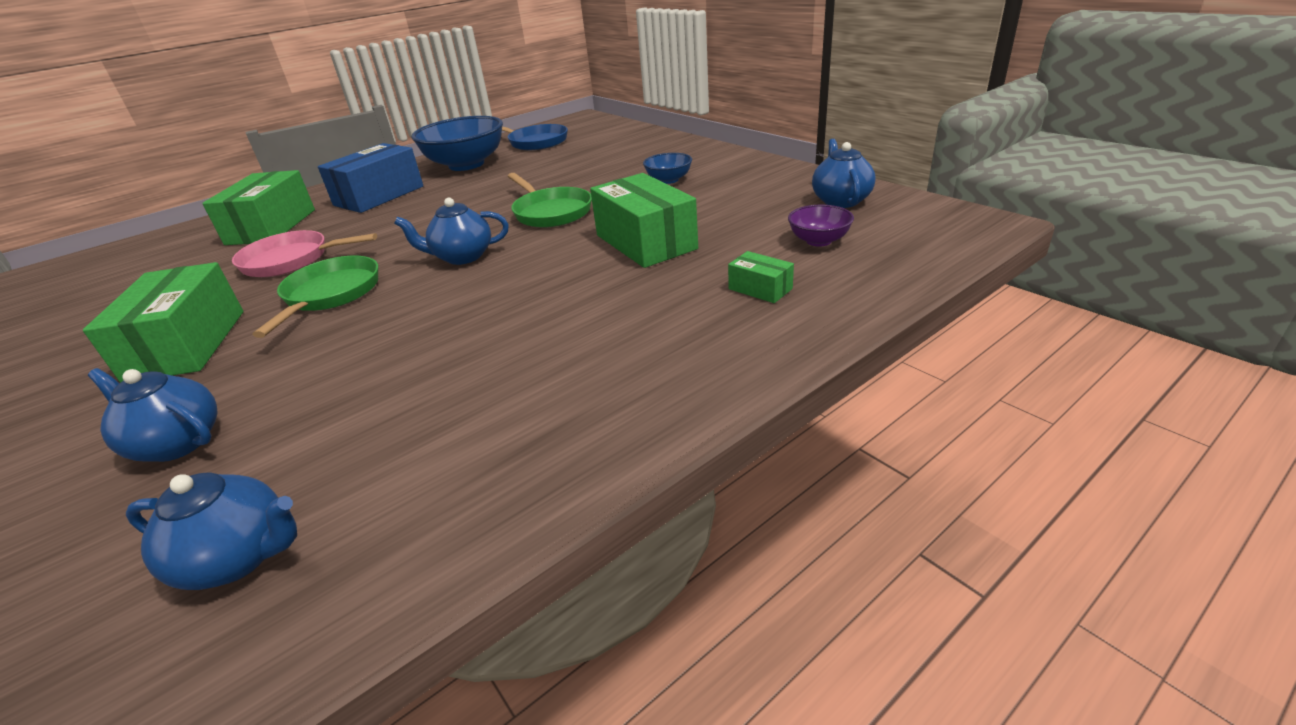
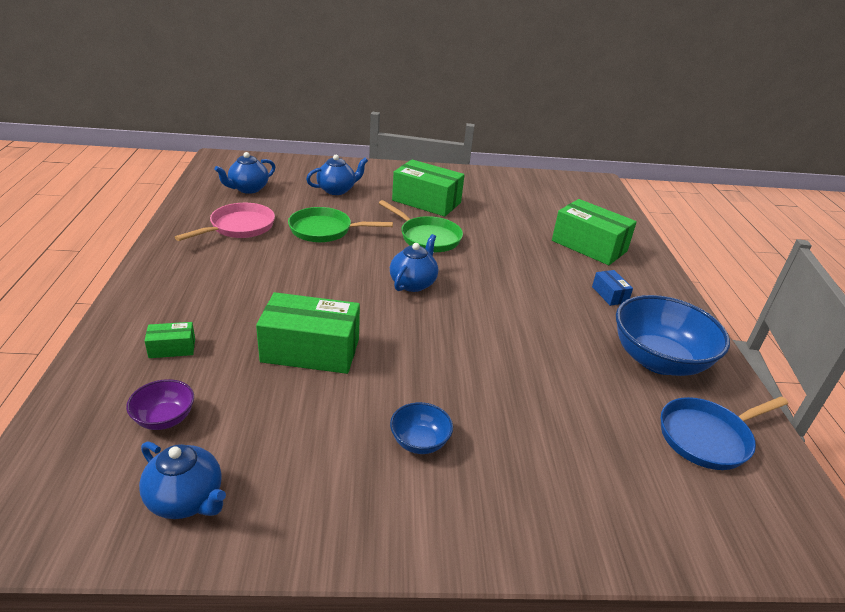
camera: 120 degrees right, 0 degrees up
pink pan [232,230,377,277] -> pink pan moved to [175,203,275,241]
blue box [318,143,423,213] -> blue box [592,270,633,306], size x0.47
green pan [508,173,592,228] -> green pan moved to [288,207,393,242]

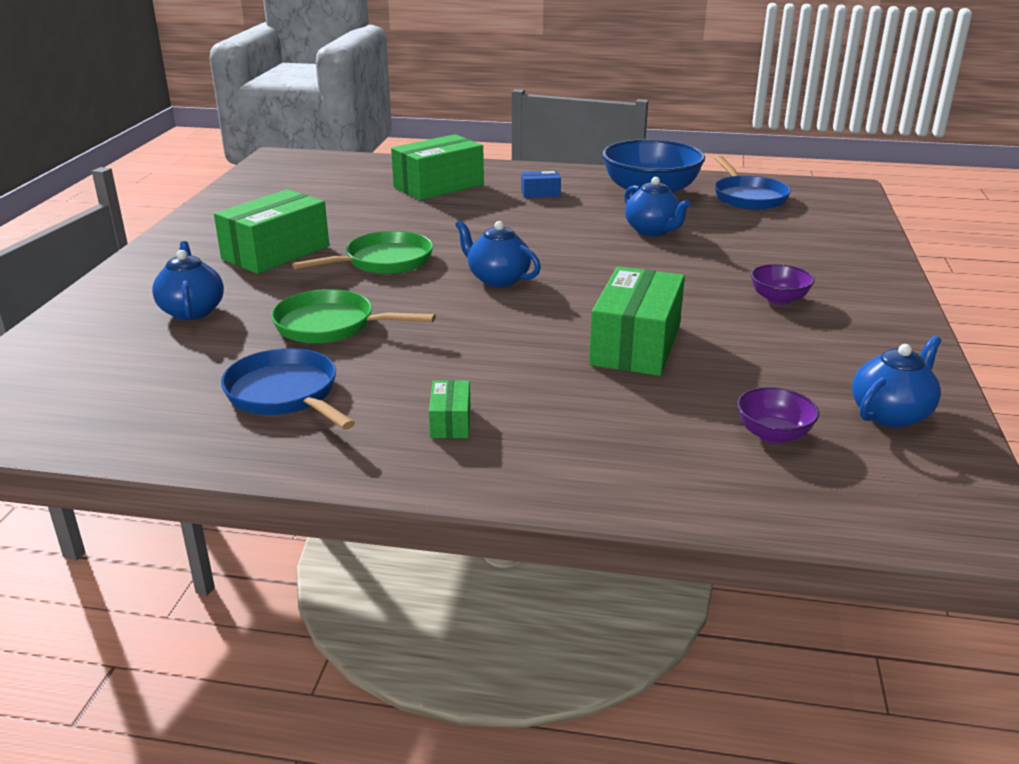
camera: 75 degrees left, 5 degrees down
green box [145,322,195,358] -> green box moved to [429,380,470,438]
pink pan [175,203,275,241] -> blue pan [221,348,355,430]
blue teapot [214,152,275,194] -> blue teapot moved to [624,177,691,236]
green pan [288,207,393,242] -> green pan turned 90 degrees clockwise [271,289,436,344]
blue bowl [390,402,453,454] -> purple bowl [750,264,815,305]

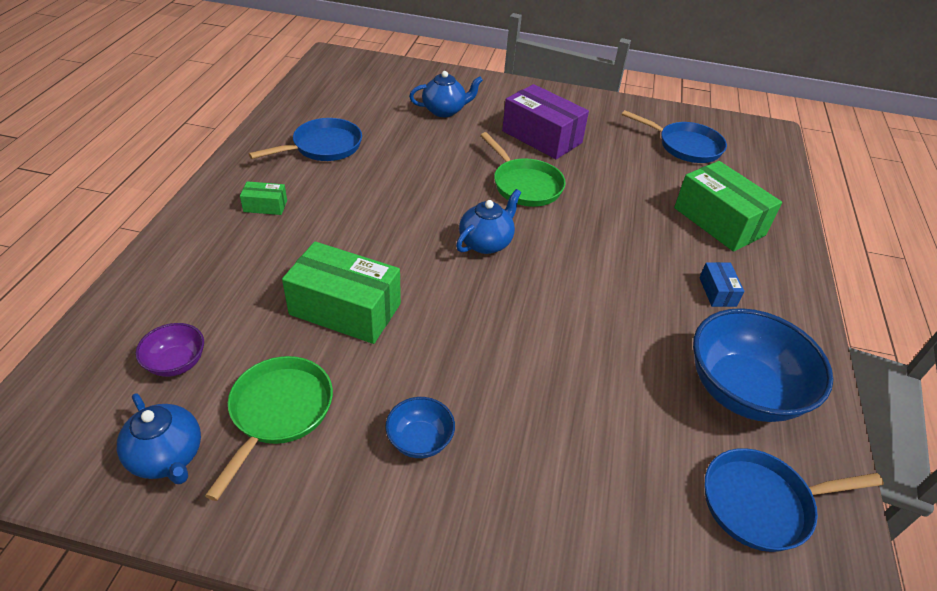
camera: 90 degrees right, 15 degrees up
green box [214,189,329,274] -> purple box [502,84,589,159]
green pan [271,289,436,344] -> green pan moved to [205,356,333,501]
blue teapot [624,177,691,236] -> none
purple bowl [750,264,815,305] -> blue bowl [385,397,455,458]
none -> blue pan [622,110,727,163]

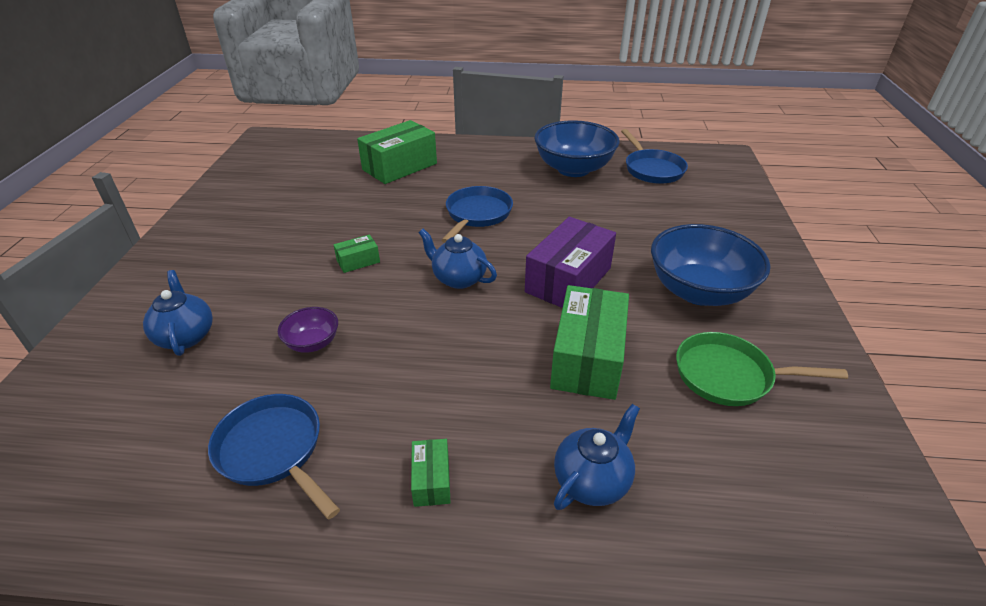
camera: 95 degrees left, 5 degrees down
blue teapot [117,393,201,484] -> blue teapot moved to [554,404,640,510]
purple bowl [135,323,204,377] -> purple bowl moved to [278,307,338,353]
blue bowl [385,397,455,458] -> blue bowl [651,224,771,306], size x2.10
green pan [480,132,566,207] -> green box [334,234,380,273]
purple box [502,84,589,159] -> purple box moved to [525,217,616,308]
blue pan [622,110,727,163] -> blue pan moved to [442,186,513,243]
blue box [700,262,745,307] -> none

